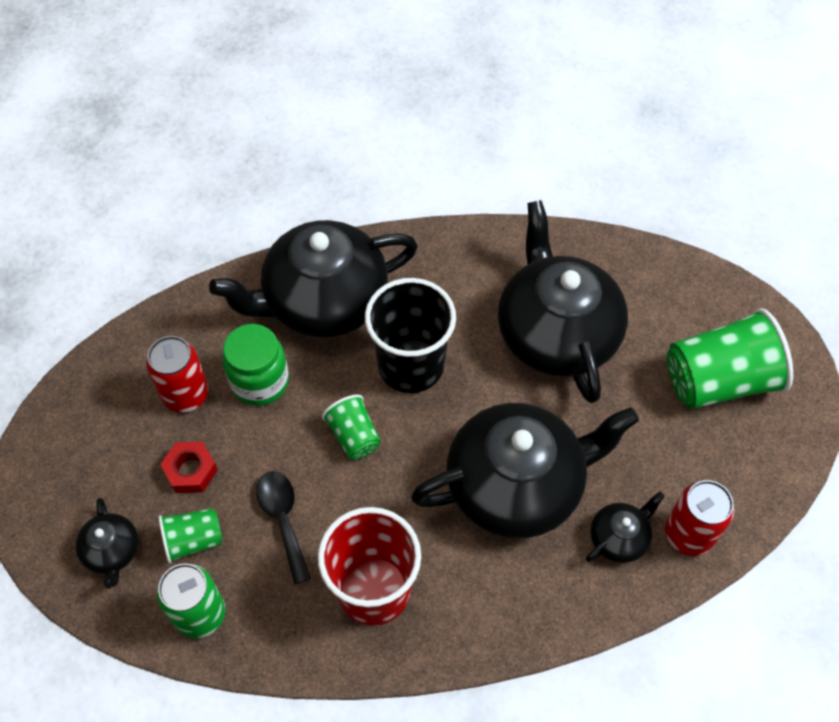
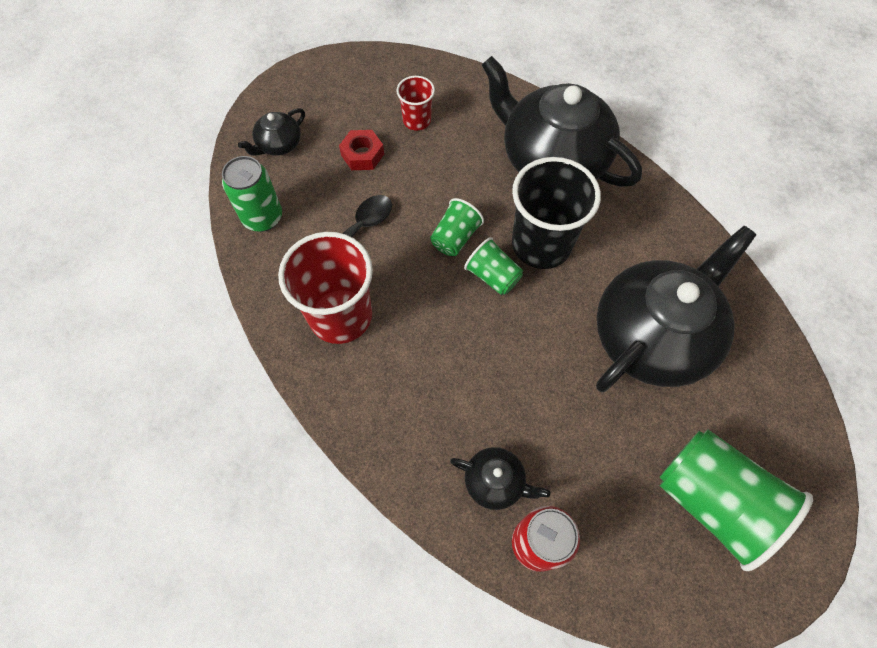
camera: 60 degrees right, 5 degrees up
red can [146,336,209,413] -> red cup [396,76,435,130]
green cup [158,508,223,564] -> green cup moved to [464,237,523,295]
green jar [223,324,289,406] -> none
black teapot [411,403,639,538] -> none

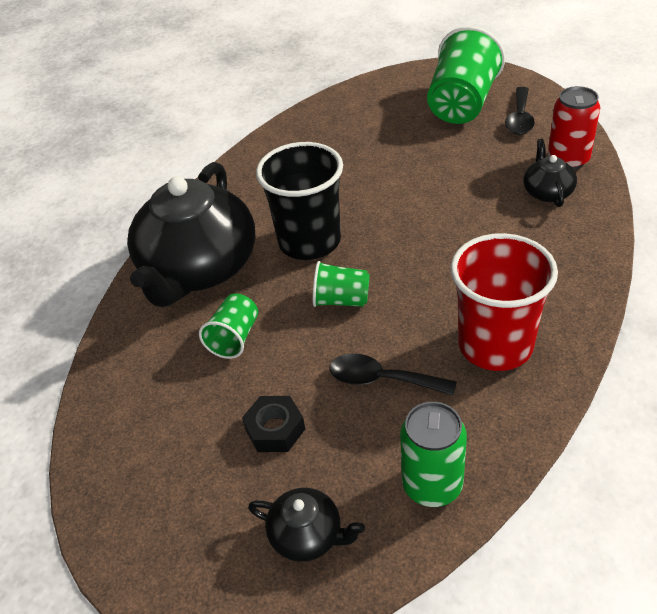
camera: 110 degrees left, 20 degrees down
red nut [339,130,384,170] -> black nut [242,396,305,452]
red cup [396,76,435,130] -> none
green cup [464,237,523,295] -> green cup moved to [199,293,258,359]
black teapot [596,226,756,392] -> none
none -> black spoon [505,87,535,135]

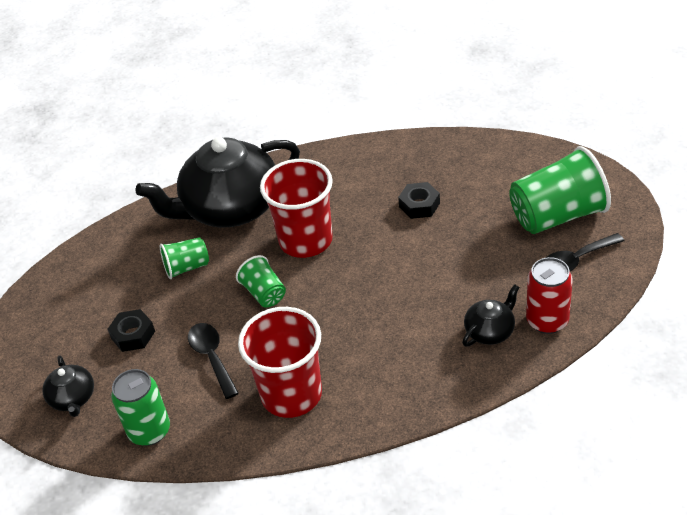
camera: 50 degrees right, 0 degrees up
black cup [256,142,343,260] -> red cup [260,159,333,258]
none -> black nut [398,182,440,219]

